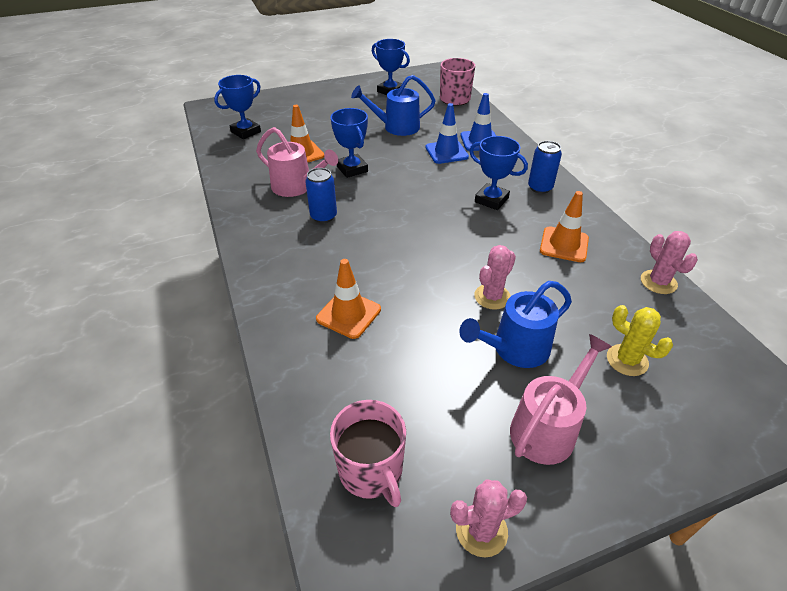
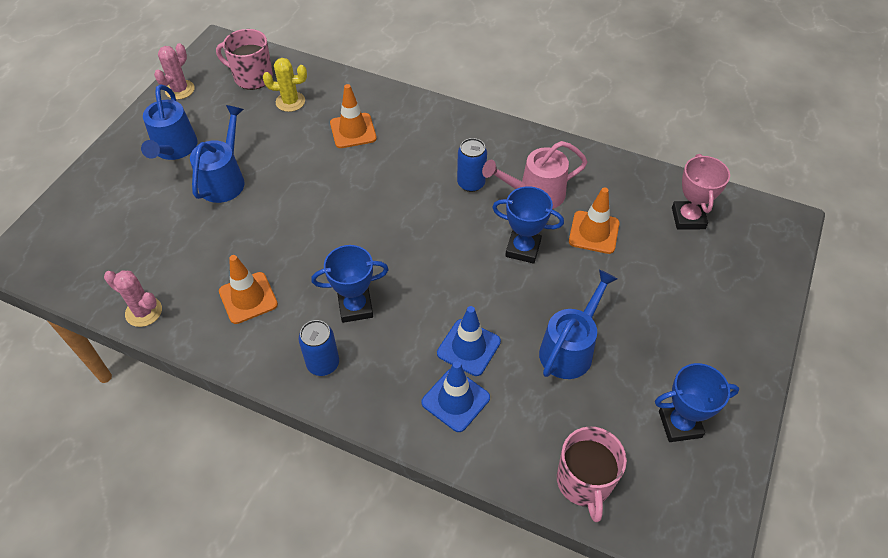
camera: 135 degrees right, 10 degrees up
blue trophy [214,75,261,139] -> pink trophy [672,154,730,230]
pink cactus [474,245,516,310] -> none
pink watering can [510,334,612,465] -> blue watering can [141,85,197,160]
yellow cactus [607,305,673,376] -> yellow cactus moved to [263,58,307,112]

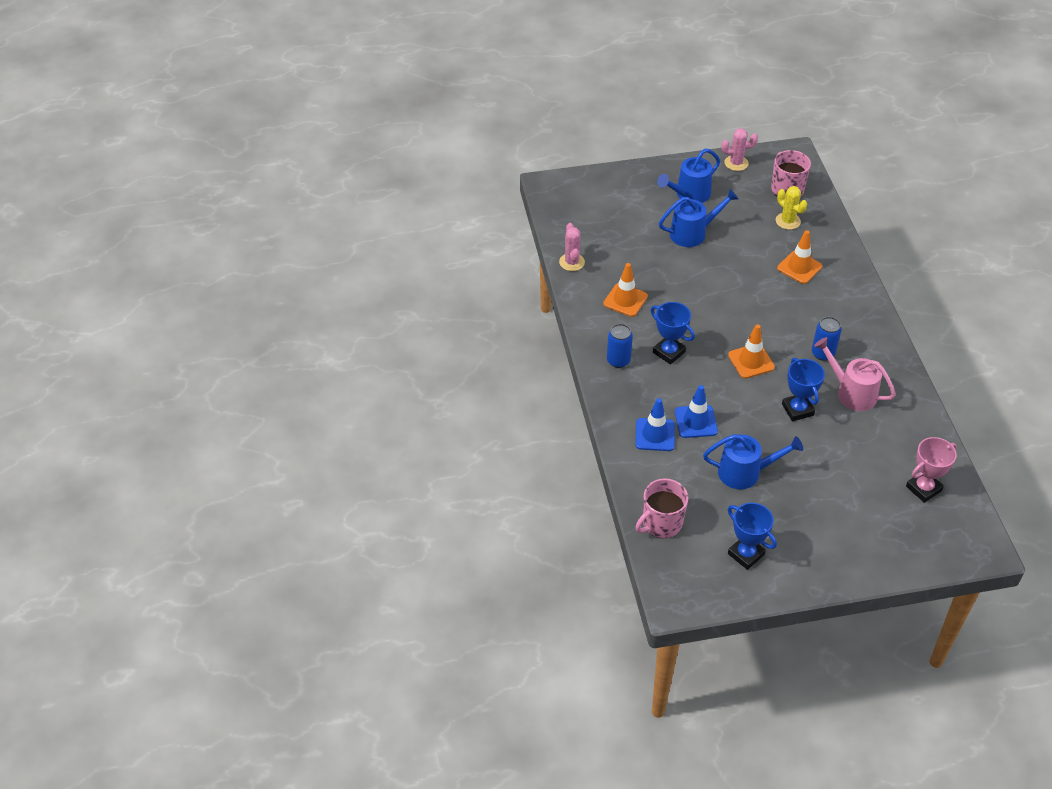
camera: 55 degrees right, 5 degrees down
orange traffic cone [569,187,620,254] -> orange traffic cone moved to [728,324,775,379]

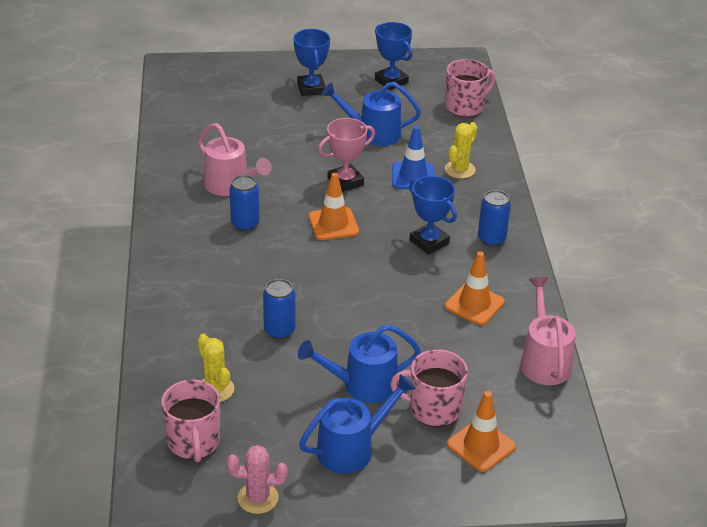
camera: 175 degrees left, 10 degrees down
pink cactus [559,223,585,271] -> pink watering can [520,277,576,385]
blue traffic cone [635,398,675,451] -> yellow cactus [445,122,477,179]
orange traffic cone [777,230,822,284] -> orange traffic cone moved to [447,391,516,472]
blue trophy [782,358,825,421] -> blue trophy moved to [293,29,330,96]
pink trophy [906,437,957,503] -> pink trophy moved to [318,118,375,192]
none -> blue can [263,279,295,339]
none -> pink mug [390,349,468,427]

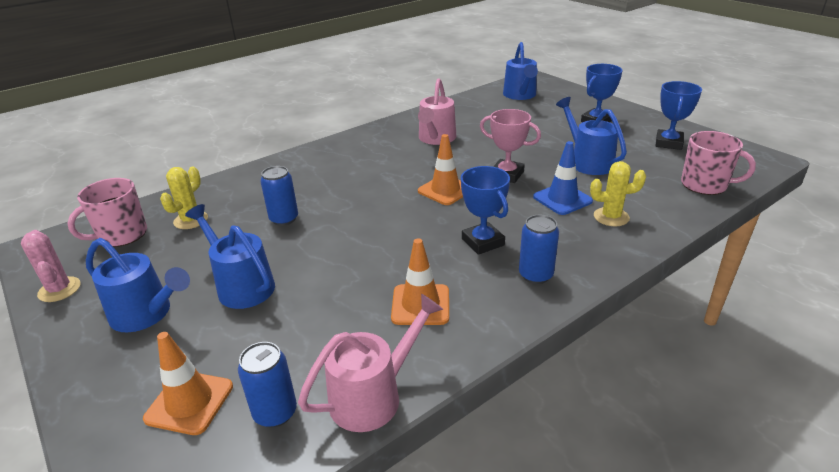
camera: 60 degrees right, 5 degrees down
blue can [229,175,260,231] -> blue can moved to [238,342,297,428]
pink mug [390,349,468,427] -> none
blue trophy [409,176,457,254] -> blue trophy turned 45 degrees counterclockwise [461,166,510,255]
none -> blue watering can [503,42,538,100]

